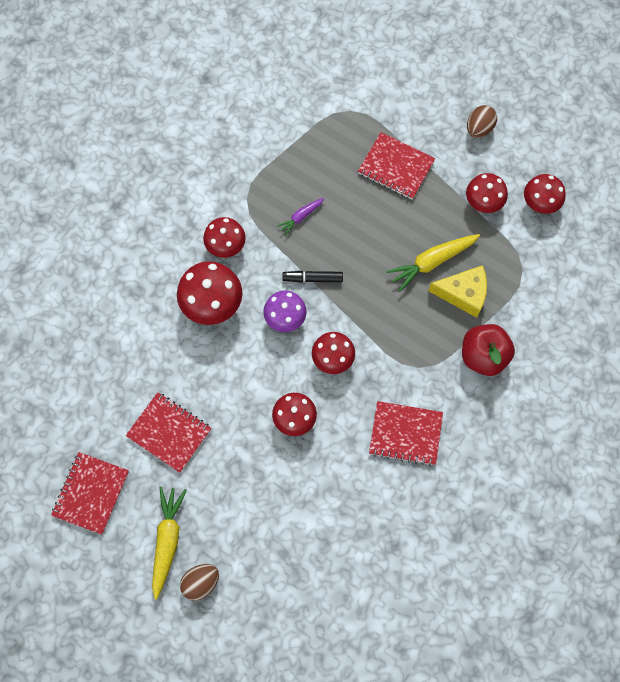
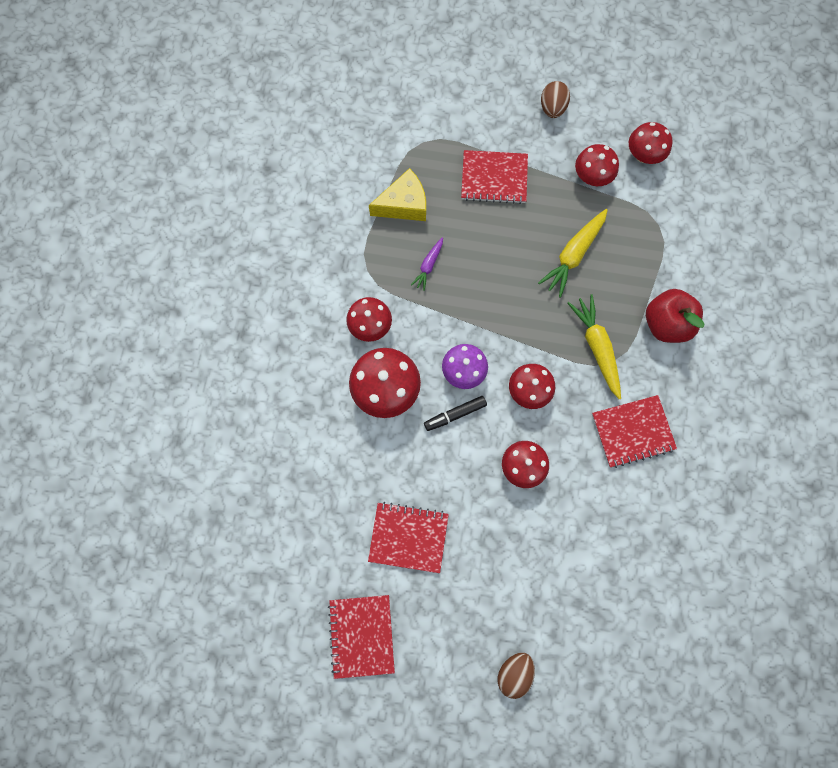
camera: 25 degrees left, 5 degrees up
yellow carrot [152,487,187,600] -> yellow carrot moved to [567,294,621,400]
black marker [282,271,343,283] -> black marker moved to [424,396,487,431]
yellow cheese [428,265,487,318] -> yellow cheese moved to [369,168,426,221]

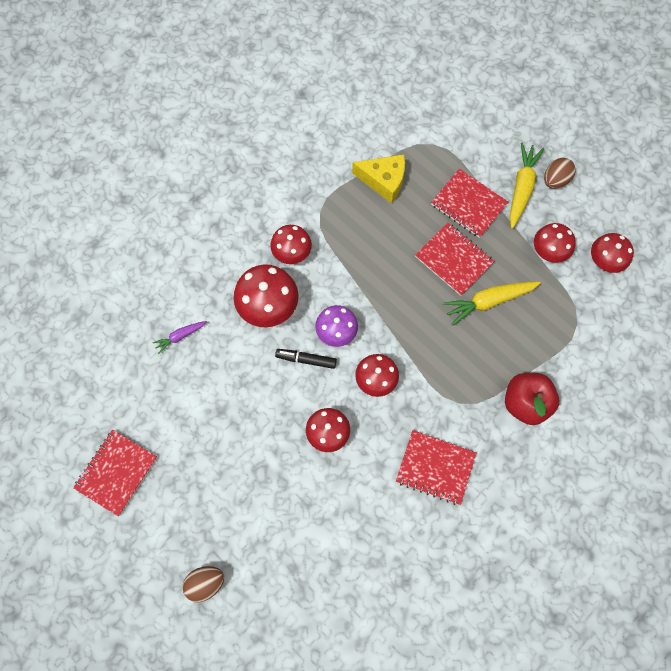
camera: 35 degrees right, 5 degrees down
red notebook [368,502,449,573] -> red notebook moved to [415,223,494,296]
purple carrot [411,237,443,291] -> purple carrot moved to [152,321,207,354]
yellow carrot [567,294,621,400] -> yellow carrot moved to [510,142,544,229]

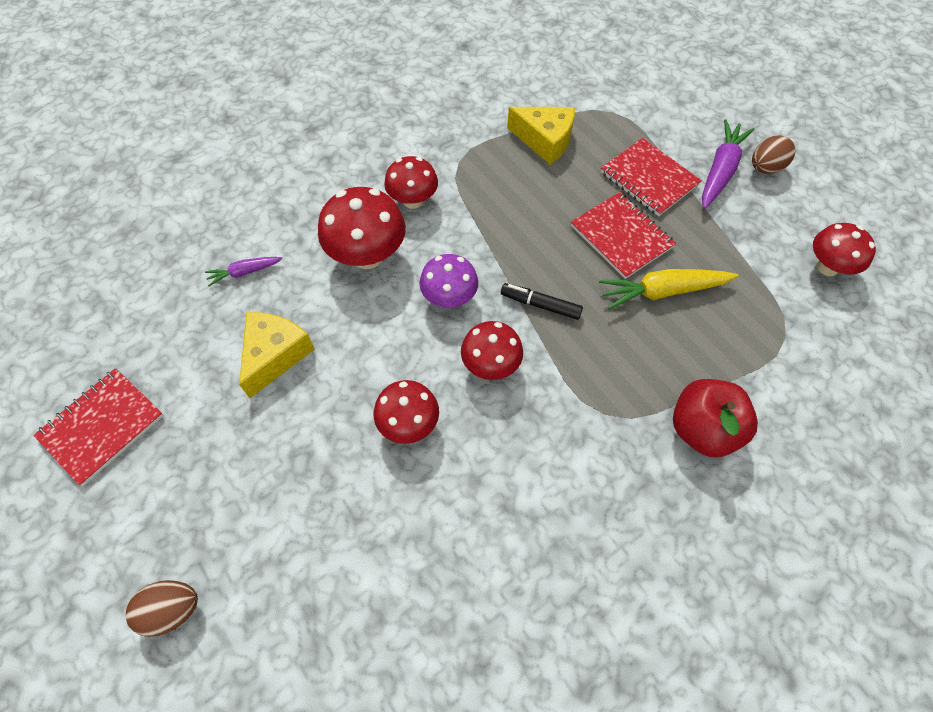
camera: 10 degrees right, 10 degrees down
black marker [275,349,337,369] -> black marker moved to [501,283,583,320]
red notebook [396,430,476,505] -> none
yellow carrot [510,142,544,229] -> purple carrot [702,119,754,209]
red mushroom [534,223,576,263] -> none
none -> yellow cheese [239,312,315,398]

